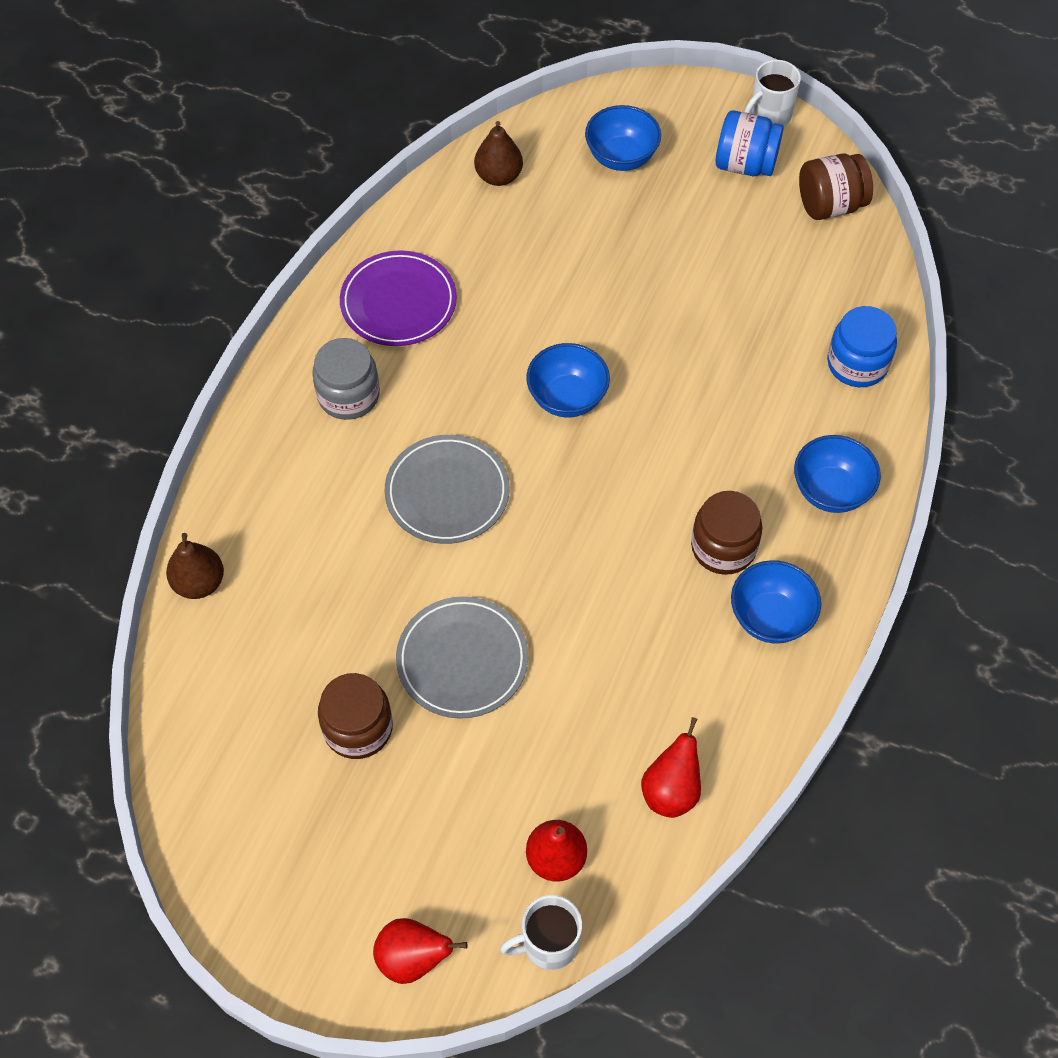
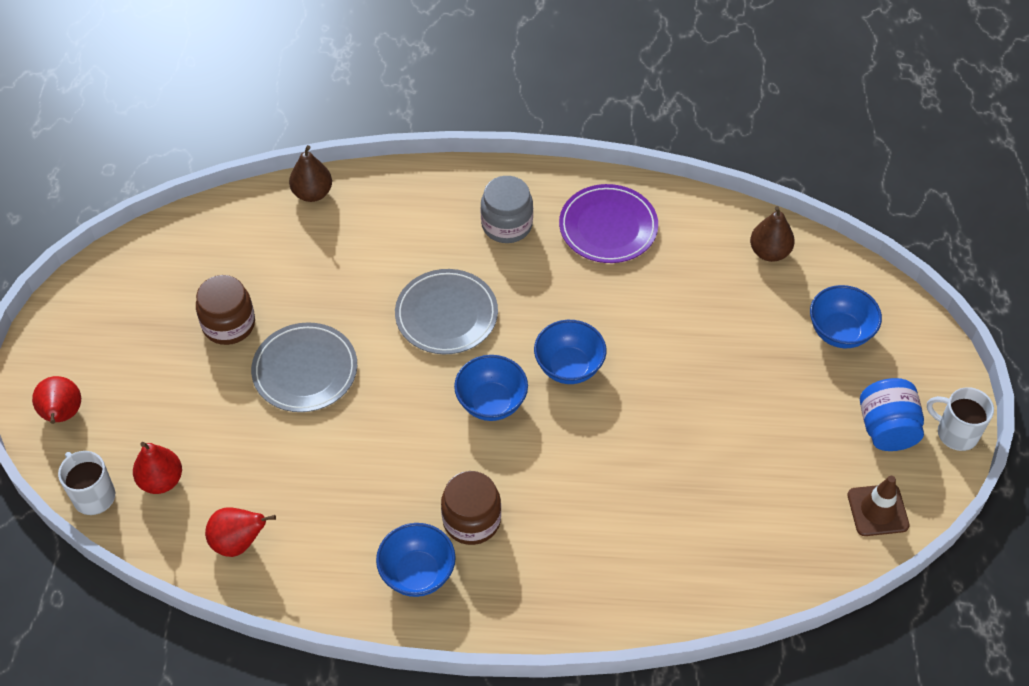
camera: 70 degrees right, 5 degrees down
blue bowl [794,435,881,513] -> blue bowl moved to [454,355,528,421]
brown jar [799,154,873,220] -> brown traffic cone [848,476,909,536]
blue jar [827,306,897,387] -> none

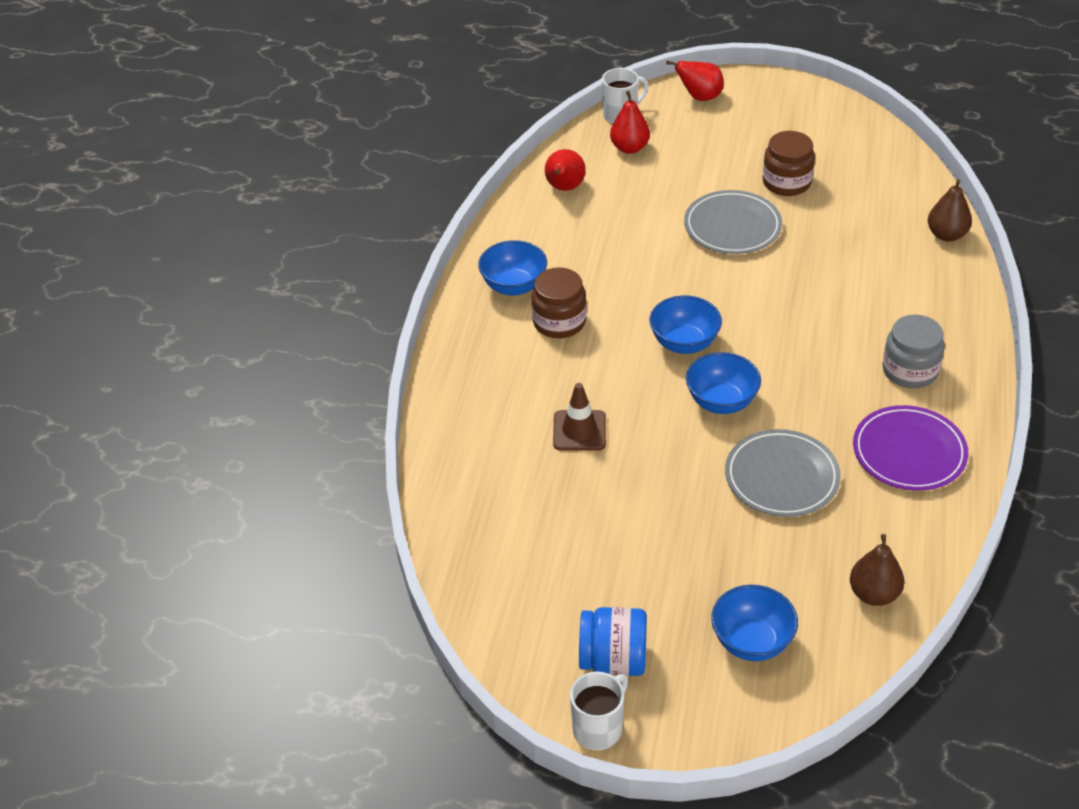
camera: 100 degrees right, 10 degrees down
grey plate [395,269,498,354] -> grey plate moved to [725,429,841,517]
brown traffic cone [848,476,909,536] -> brown traffic cone moved to [553,383,606,451]

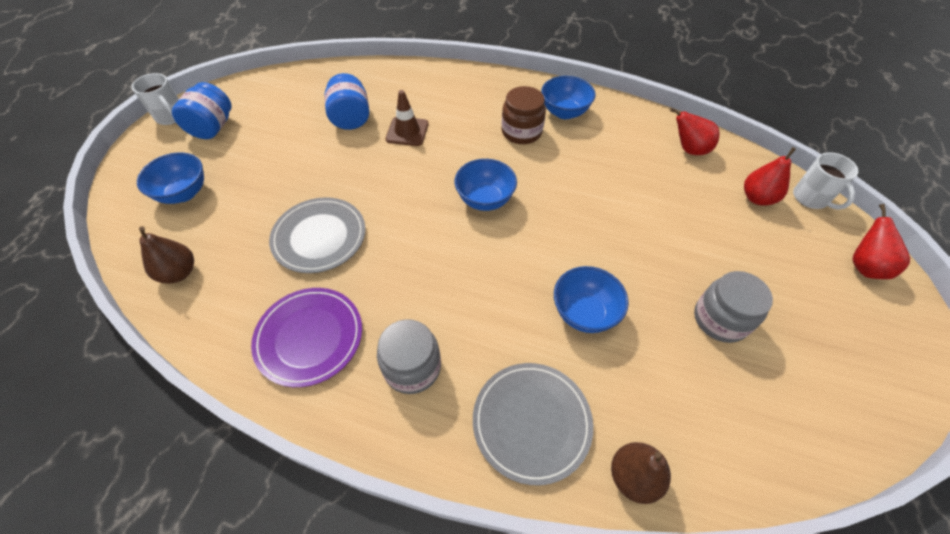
camera: 95 degrees right, 10 degrees up
grey plate [684,190,782,254] -> grey plate moved to [473,363,593,485]
blue bowl [686,352,761,414] -> blue bowl moved to [554,266,629,333]
brown jar [763,131,815,196] -> grey jar [694,271,773,343]
none -> blue jar [325,73,369,130]

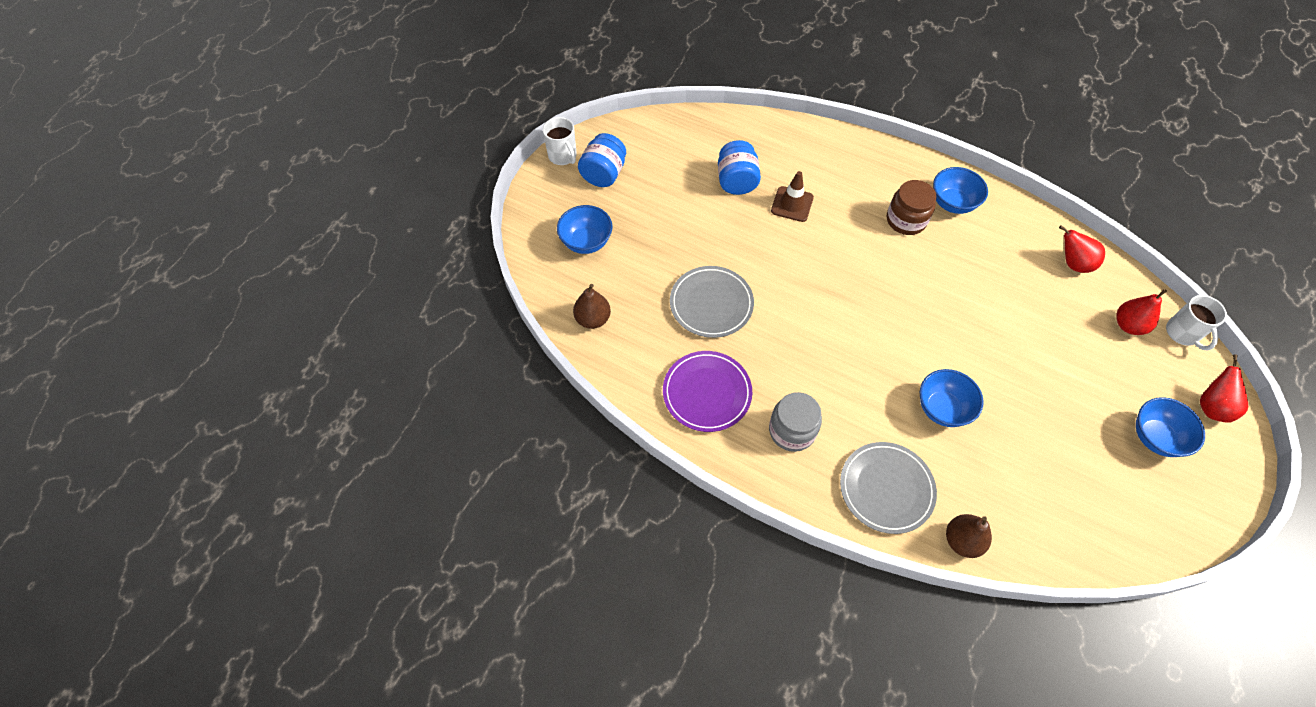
camera: 10 degrees right, 5 degrees up
blue bowl [454,159,517,211] -> blue bowl moved to [1136,397,1205,457]
grey jar [694,271,773,343] -> none

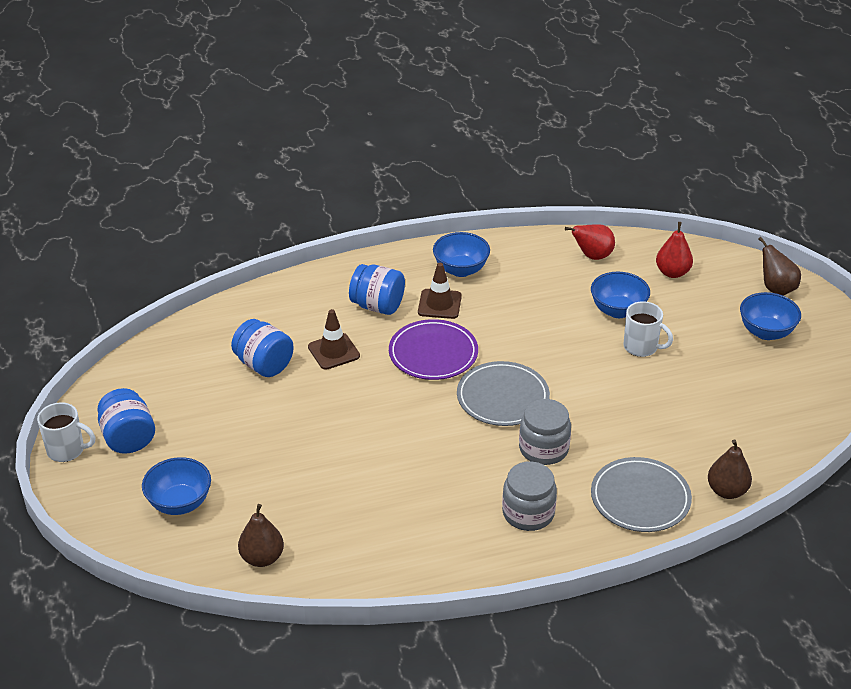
camera: 45 degrees left, 20 degrees down
purple plate [663,351,752,432] -> purple plate moved to [389,319,478,380]
grey plate [670,266,754,338] -> grey plate moved to [457,361,550,426]
brown jar [887,180,937,235] -> brown traffic cone [418,263,462,319]
blue bowl [920,369,984,427] -> blue bowl moved to [591,272,650,318]
white mug [1166,295,1227,350] -> white mug moved to [623,301,673,357]
red pear [1200,354,1248,423] -> brown pear [758,237,801,296]
none -> blue jar [349,264,405,315]
none -> grey jar [519,399,571,465]

